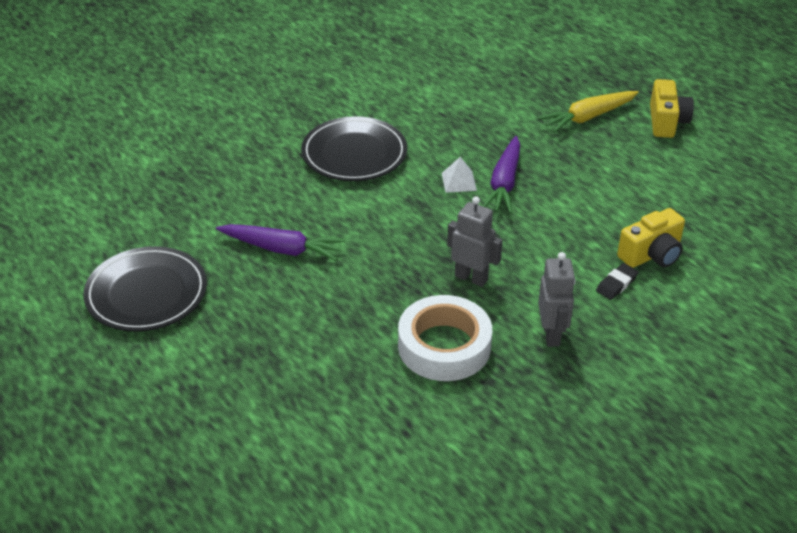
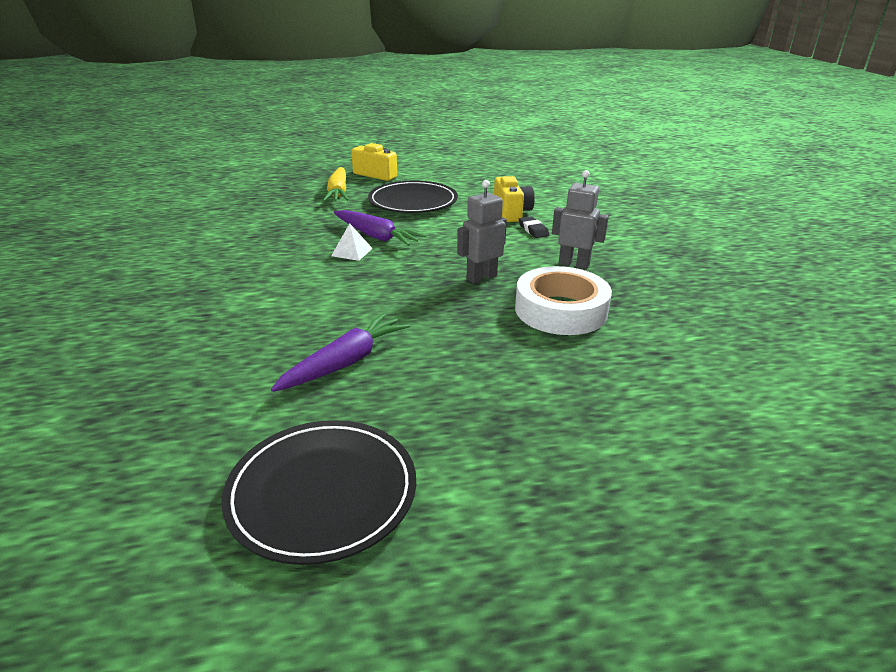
camera: 65 degrees left, 10 degrees down
black plate [301,116,407,181] -> black plate moved to [368,181,458,213]

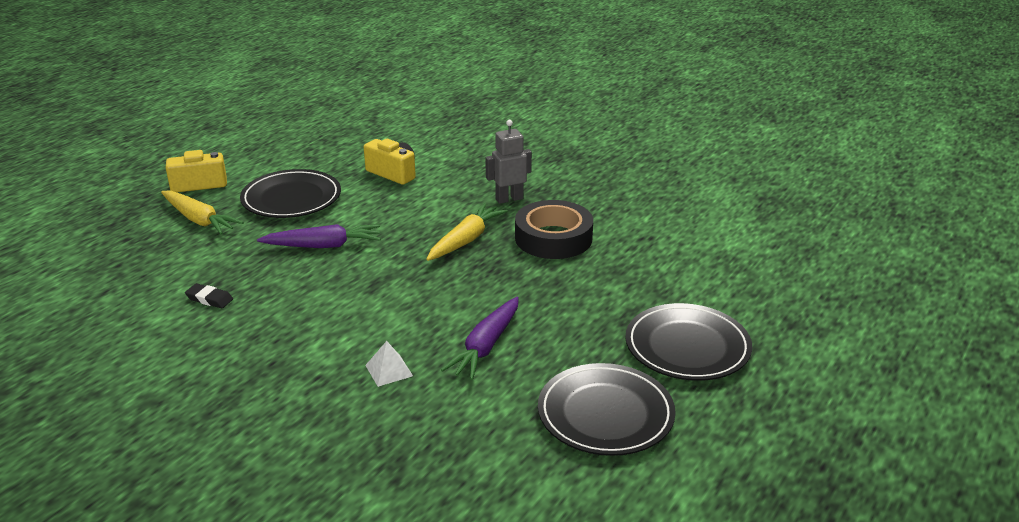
camera: 45 degrees left, 0 degrees up
purple carrot [271,313,410,392] -> purple carrot turned 150 degrees counterclockwise [441,297,519,380]
white pyramid [331,224,373,261] -> white pyramid moved to [365,341,413,387]
grey robot [457,180,507,284] -> yellow carrot [426,203,508,261]
white tape [515,266,612,335] -> black tape [515,200,593,259]
black eraser [519,216,549,238] -> black eraser moved to [185,283,233,308]
none -> black plate [625,303,752,381]

